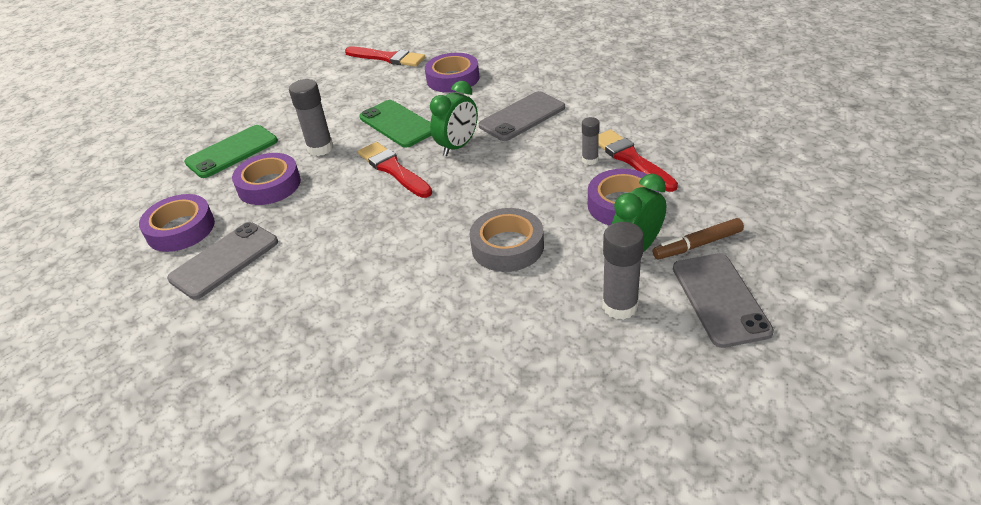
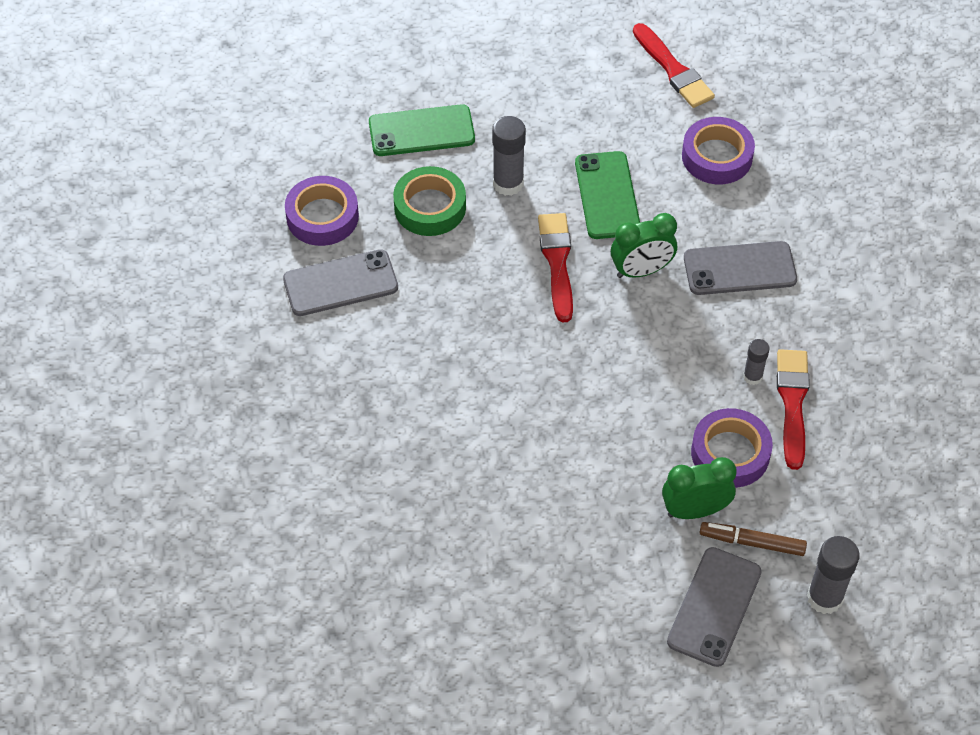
camera: 30 degrees right, 15 degrees up
purple tape [232,153,301,205] -> green tape [393,166,466,236]
grey tape [470,208,544,272] -> none
grey glue stick [602,222,644,320] -> grey glue stick moved to [807,536,860,614]

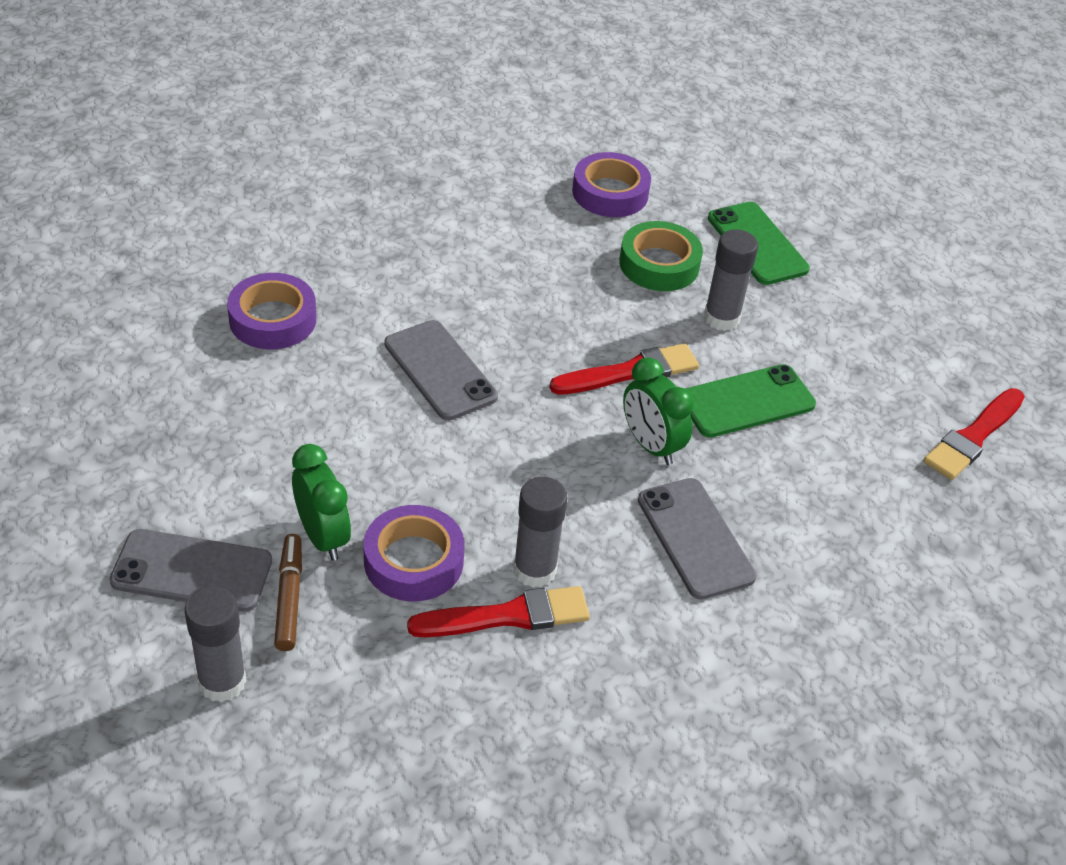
camera: 70 degrees right, 10 degrees down
grey phone [283,249,398,316] -> grey phone moved to [384,320,498,420]
purple tape [682,117,755,184] -> purple tape moved to [227,273,316,349]
grey glue stick [743,339,770,385] -> grey glue stick [513,477,568,588], size x1.70

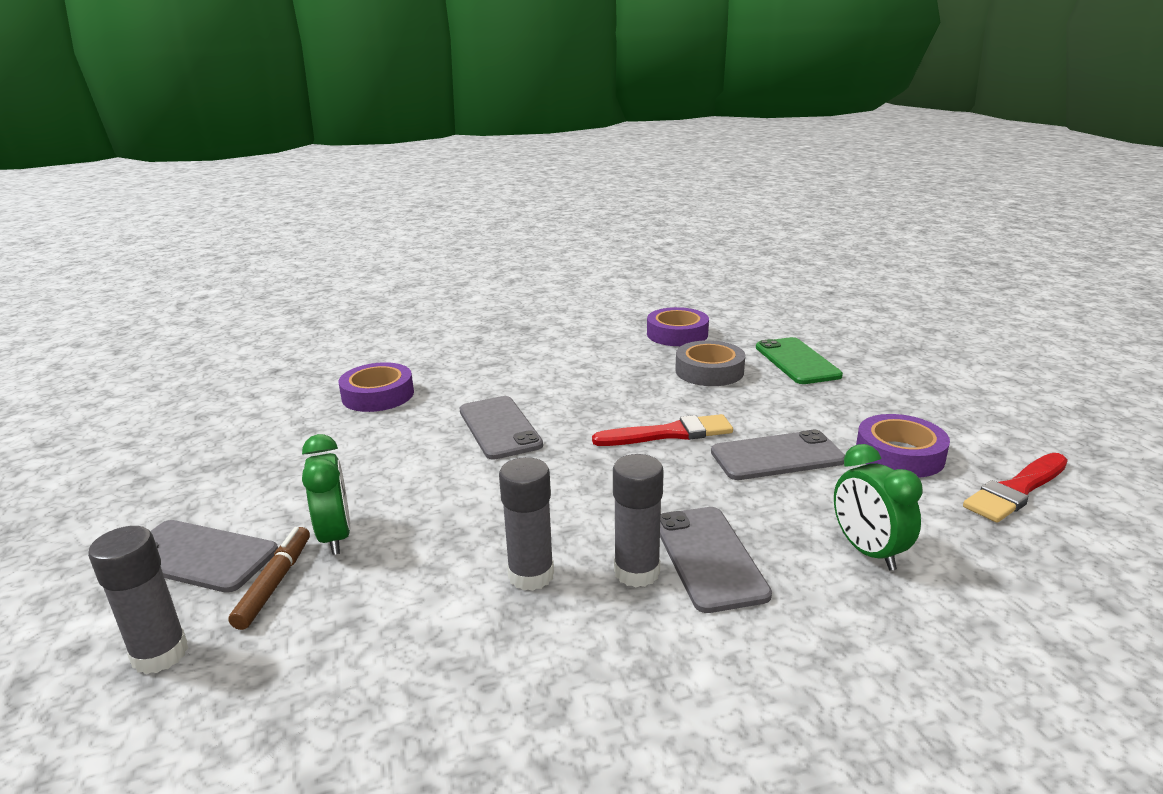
camera: 15 degrees right, 20 degrees down
purple tape [364,505,465,601] -> purple tape moved to [856,414,950,477]
red brush [407,586,590,637] -> none
green tape [619,221,703,291] -> grey tape [675,340,745,386]
green clock [623,357,694,465] -> green clock moved to [834,444,923,571]
green phone [685,364,816,438] -> grey phone [711,430,845,480]
grey glue stick [704,229,758,331] -> grey glue stick moved to [613,454,664,587]

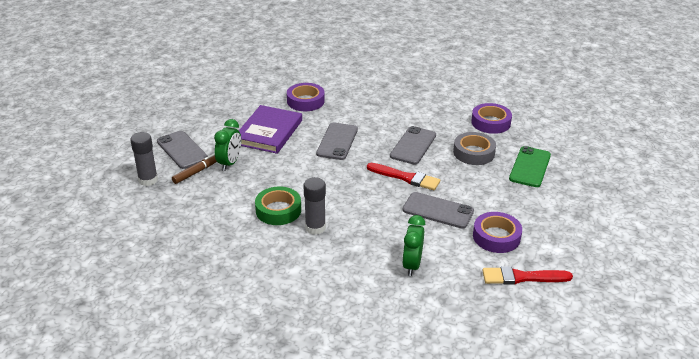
camera: 35 degrees right, 10 degrees up
grey glue stick [499,457,554,591] -> green tape [255,186,301,225]
grey phone [660,507,772,613] -> grey phone moved to [390,126,436,165]
none -> purple book [239,105,302,154]

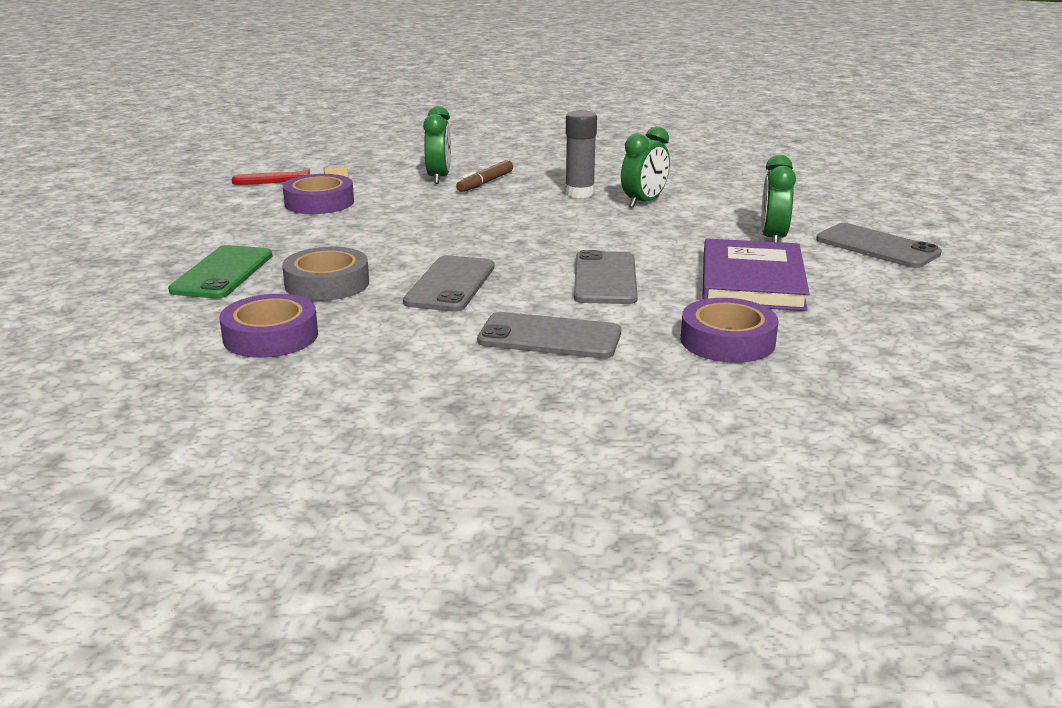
camera: 170 degrees right, 10 degrees down
grey glue stick [130,132,158,186] -> none
brown marker [172,153,217,184] -> brown marker moved to [456,160,513,192]
green tape [255,186,301,225] -> green clock [621,126,670,208]
red brush [367,163,440,190] -> none
grey phone [403,192,474,229] -> grey phone moved to [477,312,621,359]

